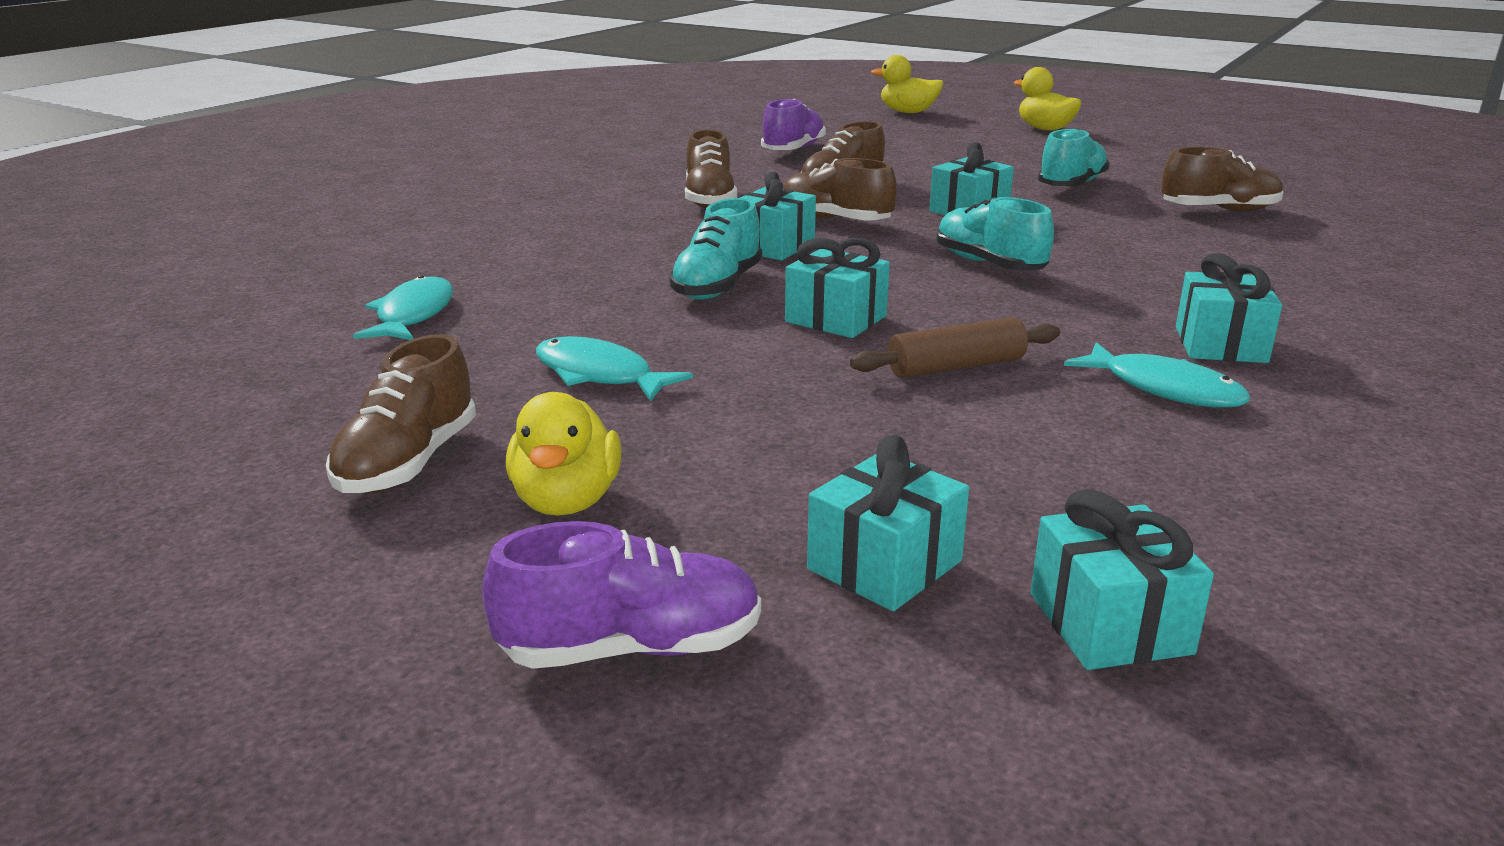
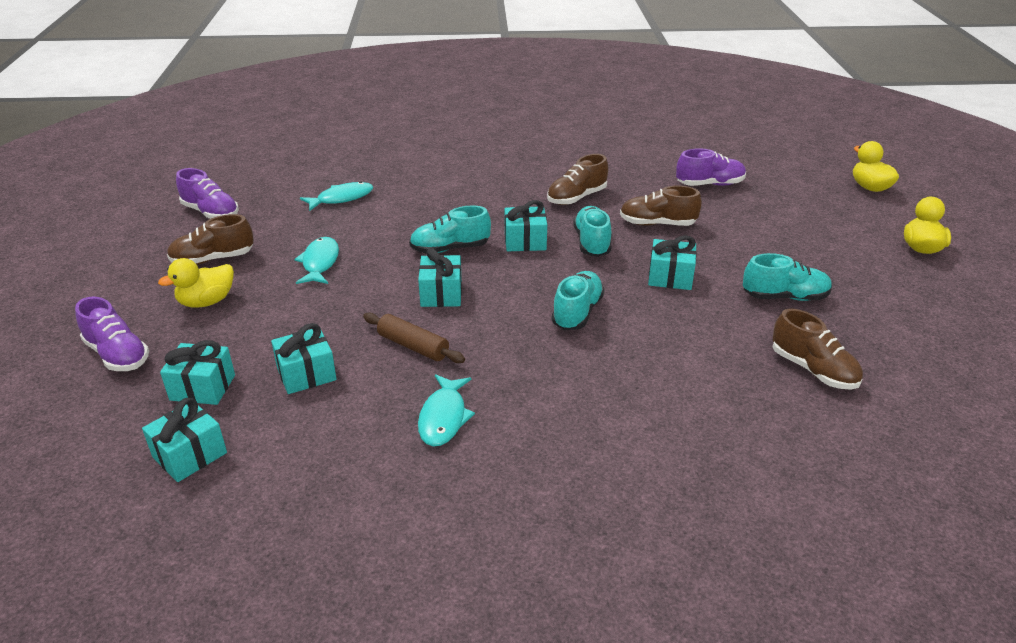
camera: 55 degrees right, 10 degrees up
brown shoe [783,158,897,220] -> turquoise shoe [573,206,611,257]
turquoise gift [1176,253,1282,363] -> turquoise gift moved to [271,323,337,394]
none -> purple shoe [176,168,239,219]

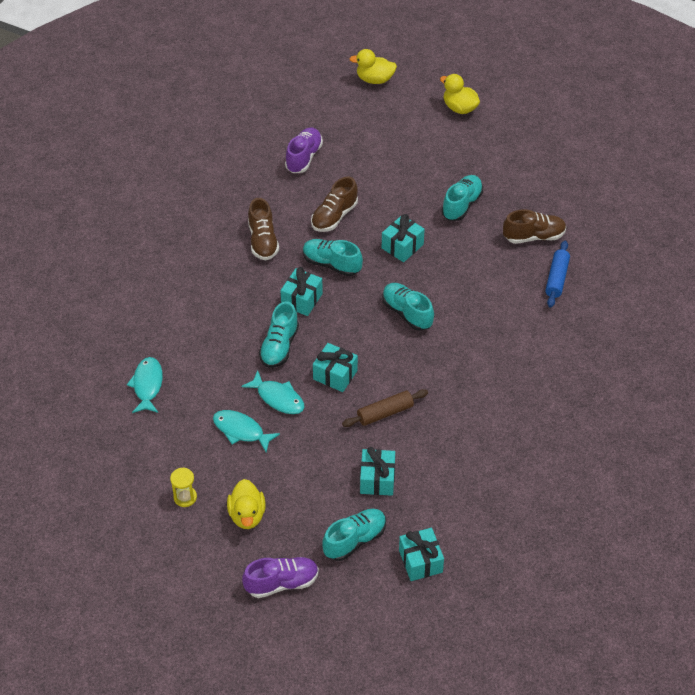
camera: 60 degrees left, 15 degrees up
turquoise gift [160,340,235,405] -> turquoise shoe [322,509,386,561]
brown shoe [167,214,254,265] -> yellow hourglass [170,468,197,507]
purple shoe [176,168,239,219] -> none
turquoise fish [418,374,475,447] -> turquoise fish moved to [241,370,305,414]
none -> blue rolling pin [545,241,570,308]

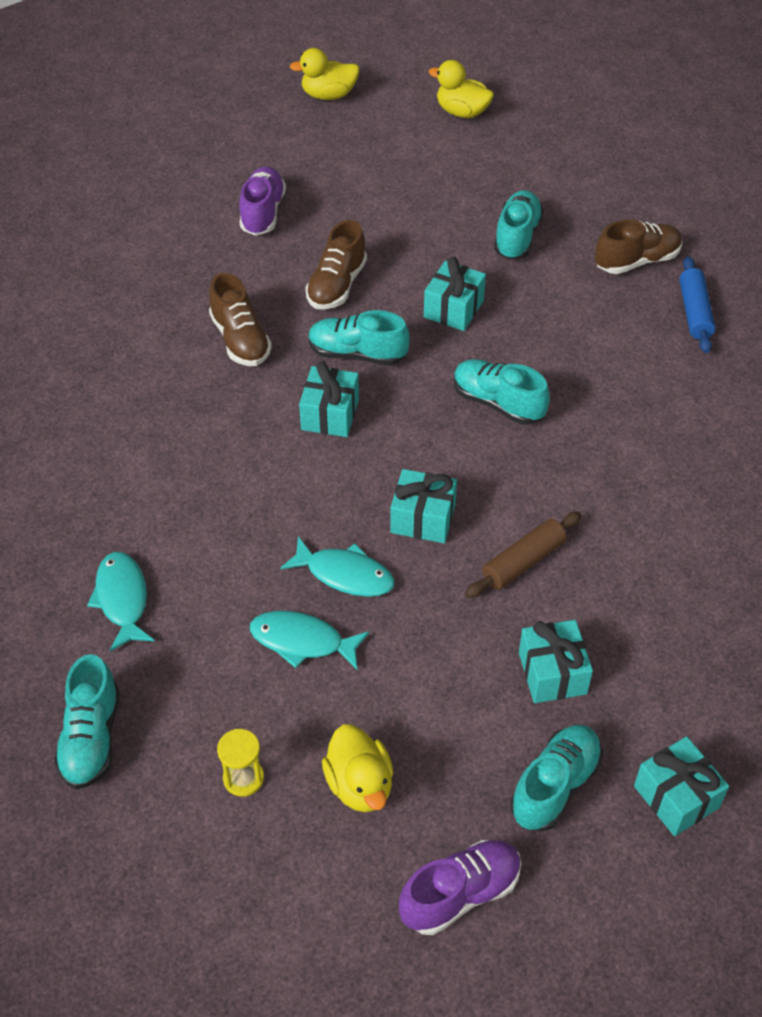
camera: 15 degrees left, 0 degrees up
turquoise shoe [259,302,299,368] -> turquoise shoe moved to [54,654,120,789]

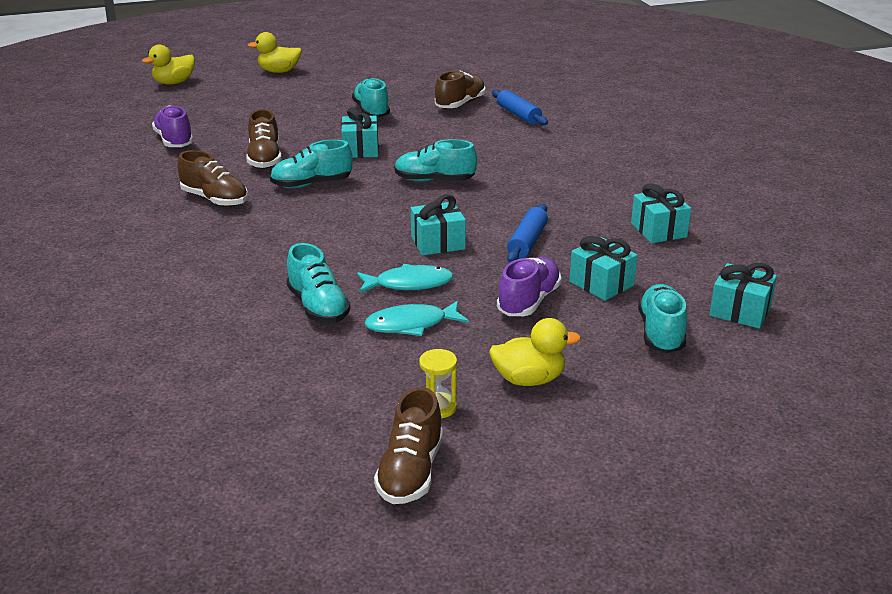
camera: 30 degrees left, 20 degrees down
turquoise shoe [54,654,120,789] -> turquoise shoe moved to [286,243,351,323]
turquoise fish [87,552,154,651] -> none
turquoise gift [299,361,359,437] -> turquoise gift moved to [631,183,691,243]
yellow duck [322,724,393,812] -> yellow duck turned 45 degrees counterclockwise [489,318,581,386]
purple shoe [399,840,522,935] -> purple shoe moved to [497,257,562,316]
brown rolling pin [465,511,582,598] -> blue rolling pin [507,204,548,263]
none -> brown shoe [374,387,443,504]

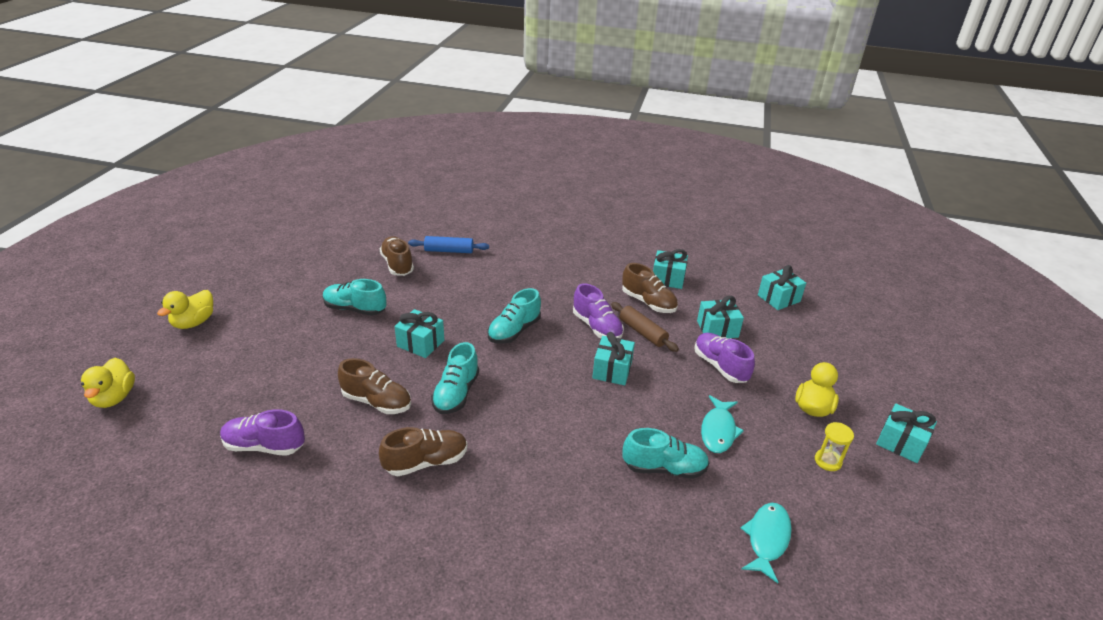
camera: 60 degrees left, 5 degrees up
turquoise fish [357,264,453,293] -> turquoise fish moved to [741,503,792,583]
brown shoe [374,387,443,504] -> brown shoe moved to [622,263,678,313]
blue rolling pin [507,204,548,263] -> brown rolling pin [611,302,679,352]
turquoise shoe [638,284,687,353] -> none
none -> purple shoe [573,283,624,338]
none -> turquoise gift [876,404,937,463]

